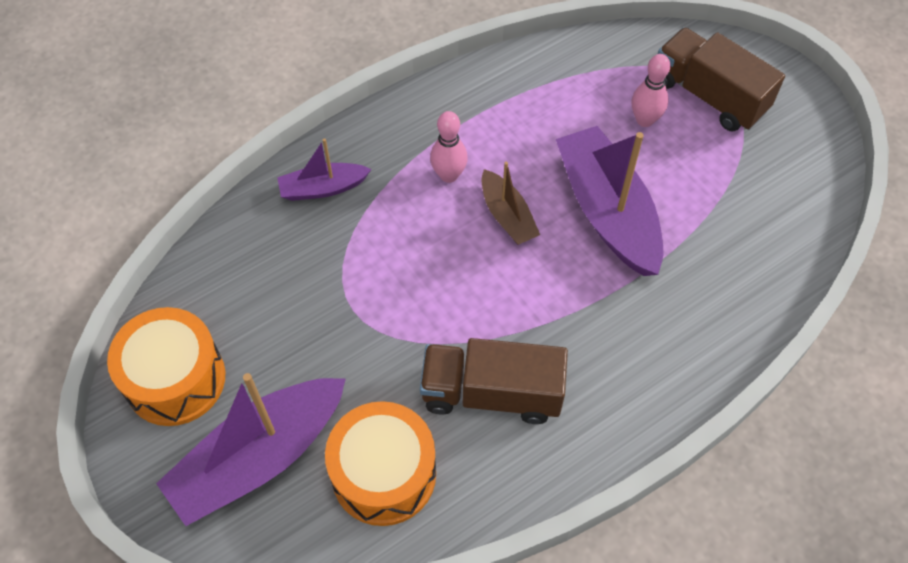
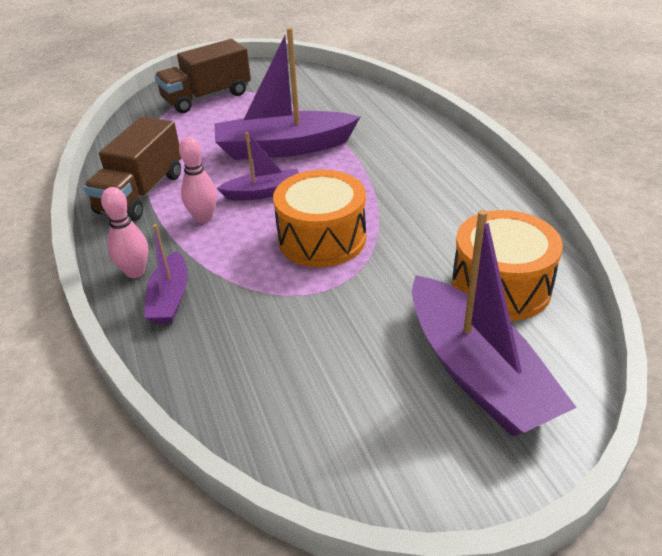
camera: 75 degrees left, 20 degrees down
orange drum [107,307,225,426] -> orange drum moved to [273,170,366,267]
brown truck [420,338,568,424] -> brown truck moved to [84,117,181,221]
brown boat [482,162,540,245] -> purple boat [217,132,299,200]
pink bowling pin [632,54,671,127] -> pink bowling pin moved to [101,187,149,278]

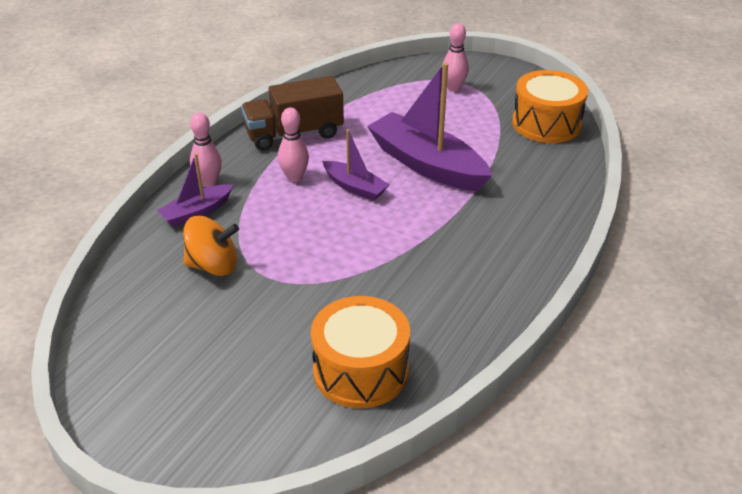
camera: 50 degrees right, 0 degrees up
brown truck [155,39,251,113] -> pink bowling pin [442,23,469,92]
orange drum [273,170,366,267] -> orange drum moved to [512,70,588,143]
purple boat [412,209,577,436] -> none
none -> orange spinning top [183,216,239,276]

